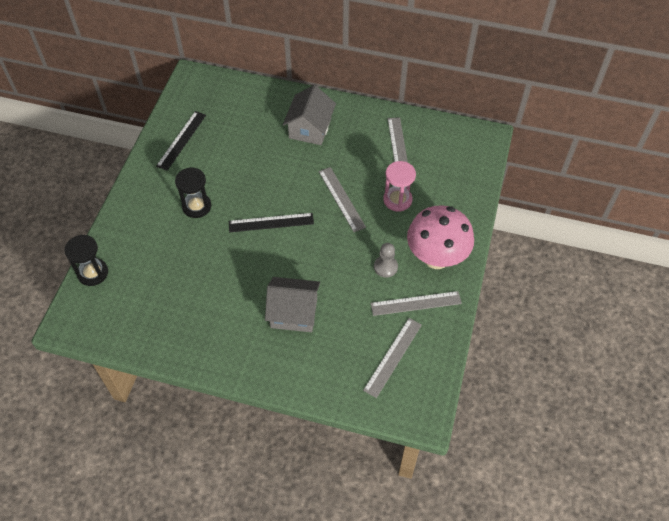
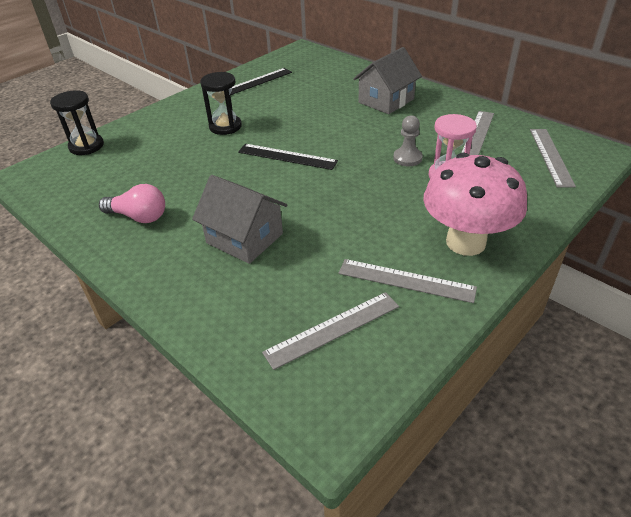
camera: 30 degrees right, 15 degrees down
grey ruler [319,167,366,232] -> grey ruler moved to [530,129,576,188]
grey pawn [374,243,398,278] -> grey pawn moved to [393,115,423,166]
none -> pink light bulb [99,184,165,223]

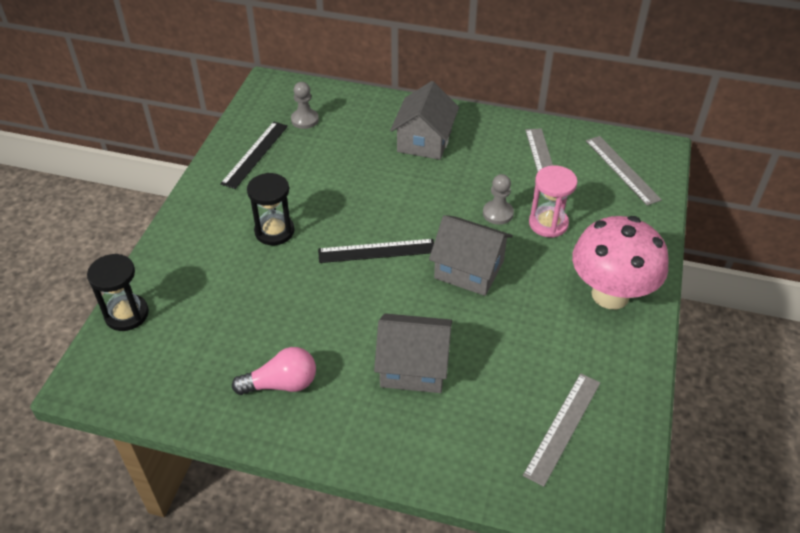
camera: 30 degrees left, 5 degrees up
grey ruler [339,259,477,303] -> none
none -> grey pawn [291,82,319,129]
none -> grey house [429,215,513,296]

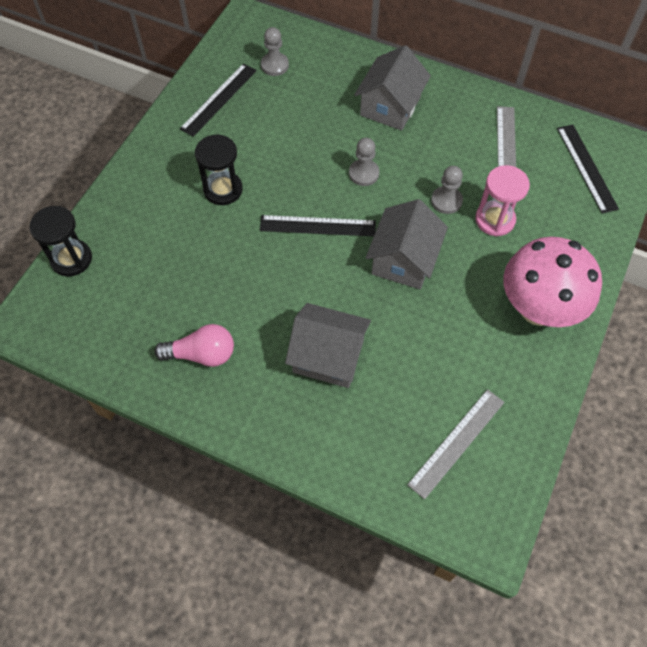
camera: 10 degrees right, 15 degrees up
grey house [429,215,513,296] -> grey house turned 75 degrees clockwise [366,199,448,289]
grey ruler [586,136,662,206] -> black ruler [557,124,619,214]
none -> grey pawn [349,138,379,186]

